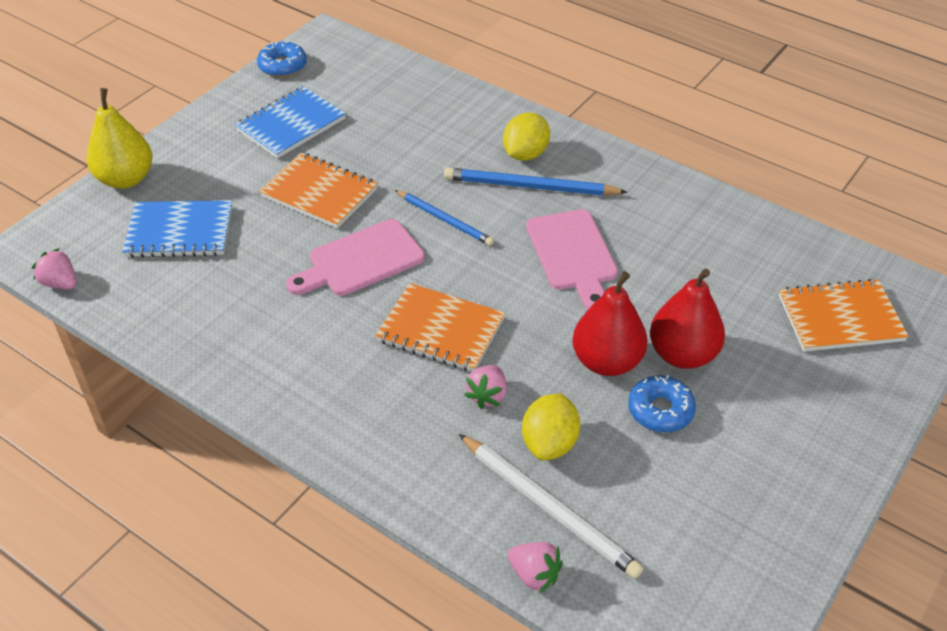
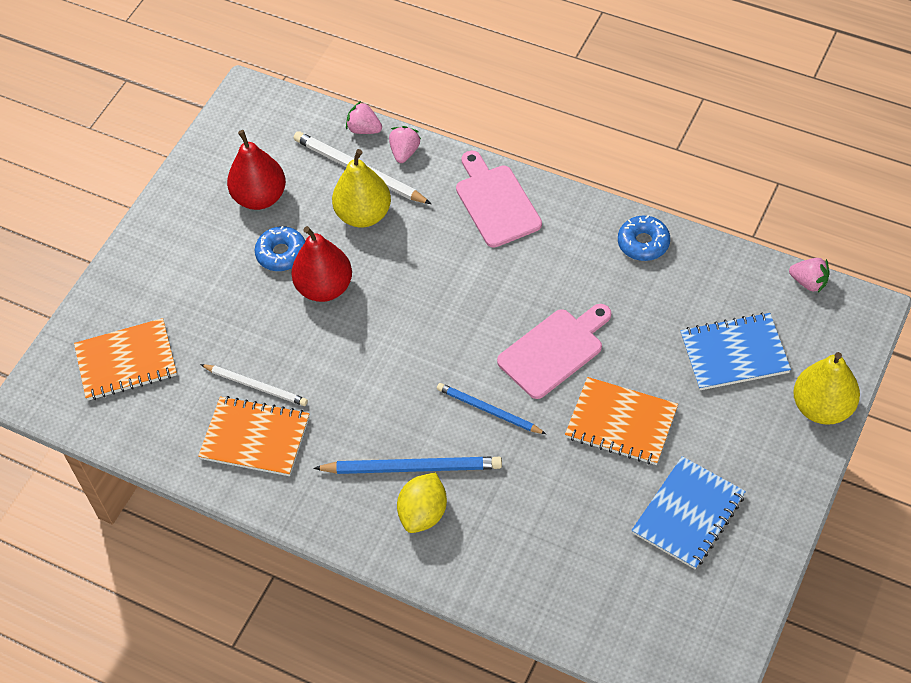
camera: 175 degrees right, 10 degrees up
blue donut [257,41,307,77] -> blue donut moved to [618,215,670,261]
orange notebook [375,283,505,371] -> orange notebook moved to [198,396,310,476]
pink strawberry [465,365,507,409] -> pink strawberry moved to [389,126,421,163]
yellow lemon [522,394,580,460] -> yellow pear [332,149,391,228]
pink cutting board [526,209,618,309] -> pink cutting board moved to [456,151,542,248]
red pear [650,269,725,369] -> red pear moved to [227,130,286,210]
none -> white pencil [200,364,308,406]

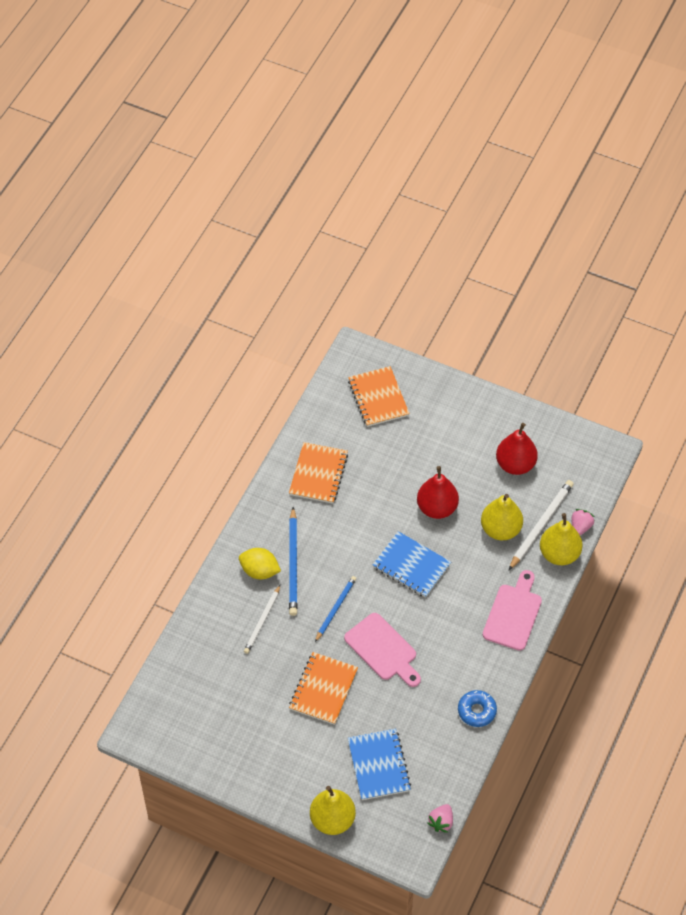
camera: 85 degrees right, 0 degrees up
white pencil [200,364,308,406] -> white pencil moved to [244,585,280,654]
blue donut [255,226,305,271] -> none
pink strawberry [389,126,421,163] -> yellow pear [540,513,583,565]
pink cutting board [456,151,542,248] -> pink cutting board turned 45 degrees counterclockwise [483,570,542,651]
blue notebook [632,456,746,569] -> blue notebook moved to [373,531,451,598]

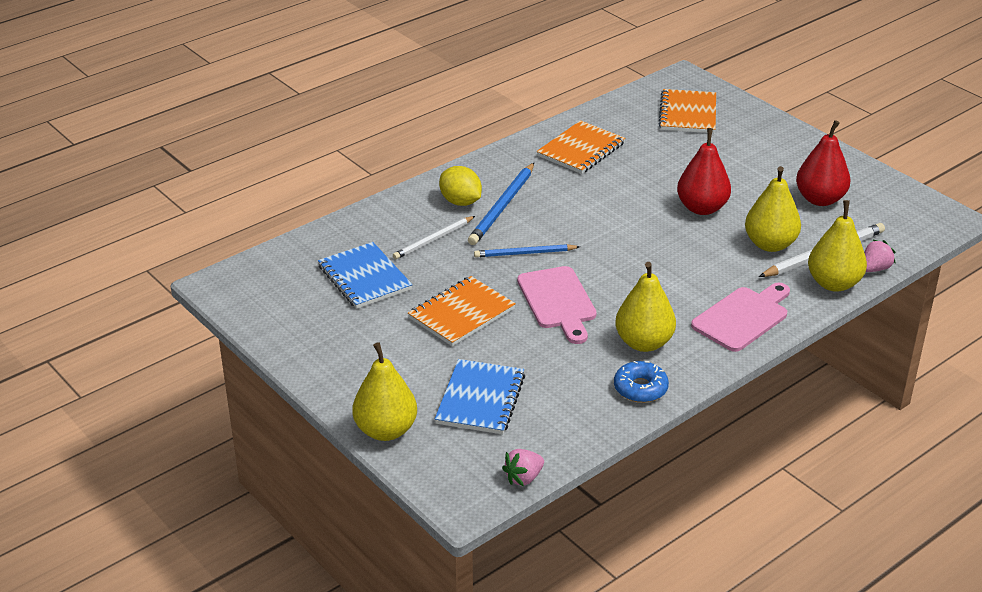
camera: 25 degrees right, 20 degrees down
blue pencil [315,576,356,642] -> blue pencil turned 150 degrees counterclockwise [474,244,580,258]
blue notebook [373,531,451,598] -> blue notebook moved to [318,242,412,309]
none -> yellow pear [615,262,676,352]

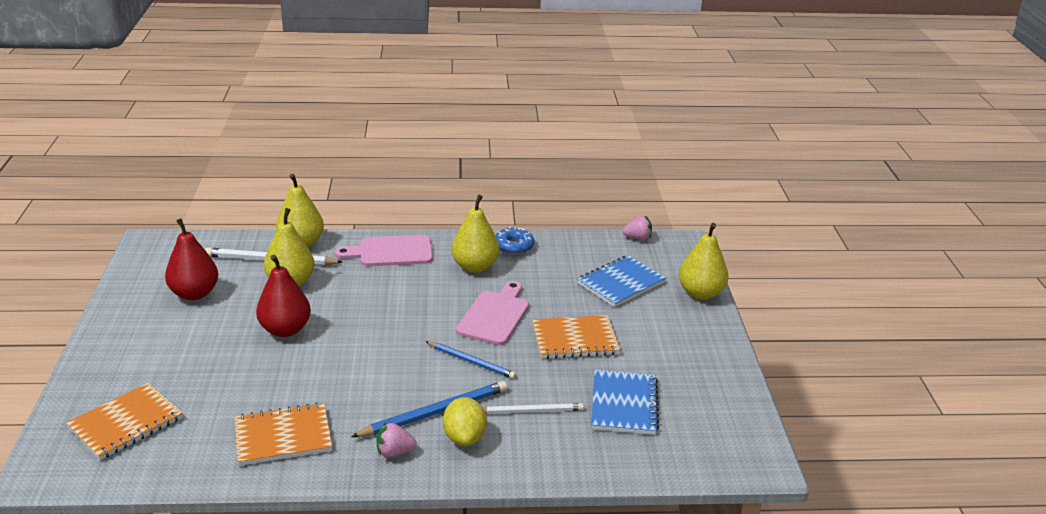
camera: 145 degrees left, 5 degrees down
pink strawberry [864,240,896,272] -> pink strawberry moved to [376,422,417,457]

